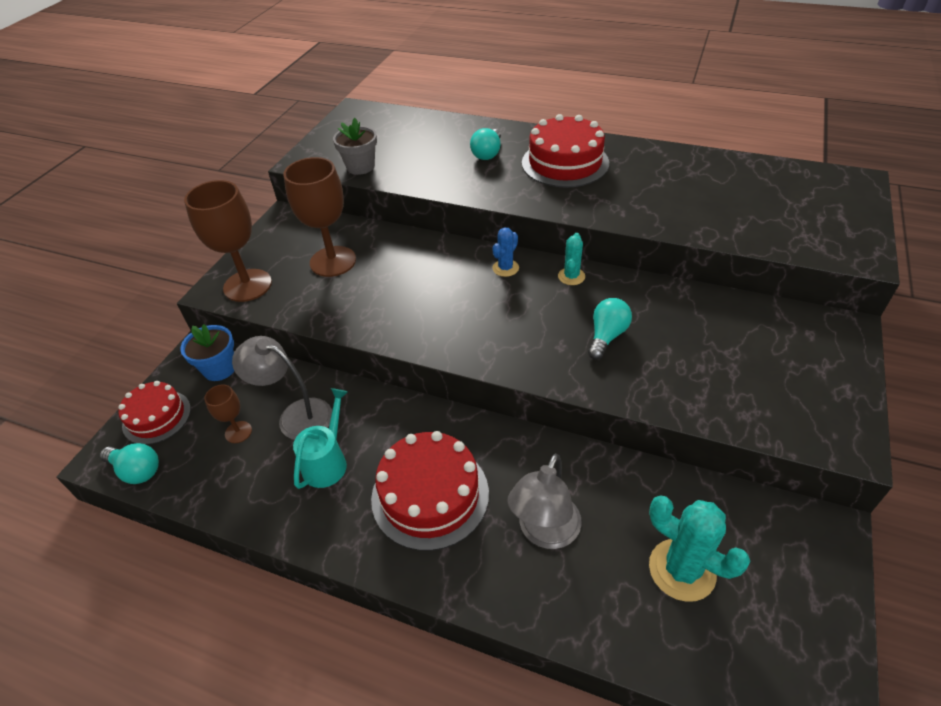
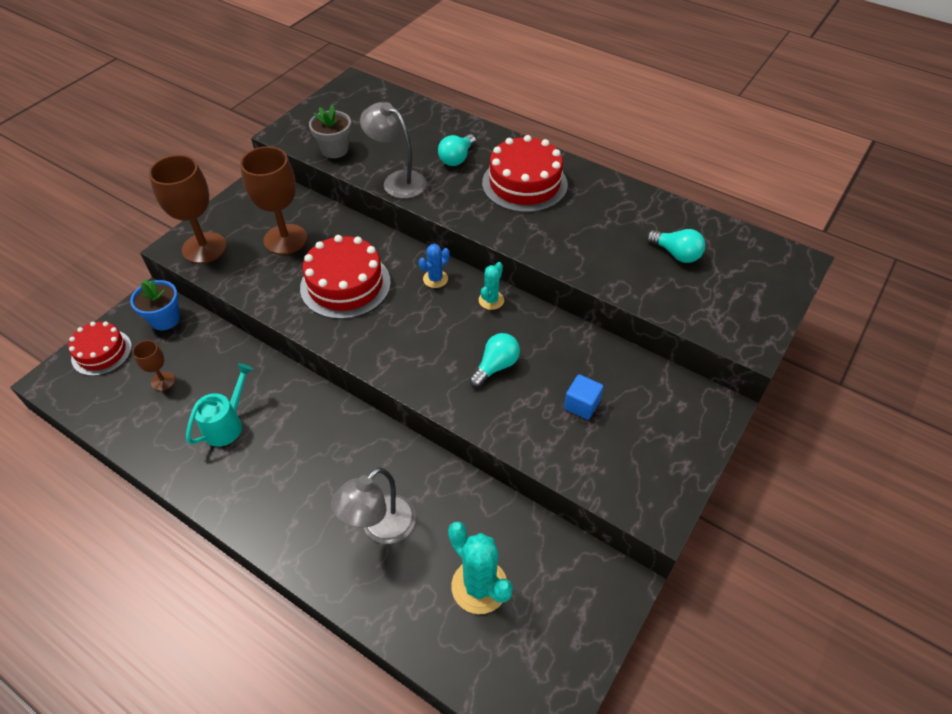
camera: 10 degrees right, 5 degrees up
turquoise light bulb [100,443,159,484] -> turquoise light bulb moved to [647,229,705,263]
grey lamp [232,336,332,440] -> grey lamp moved to [360,102,427,199]
red cake [371,431,489,551] -> red cake moved to [300,235,391,319]
none -> blue cube [564,374,603,420]

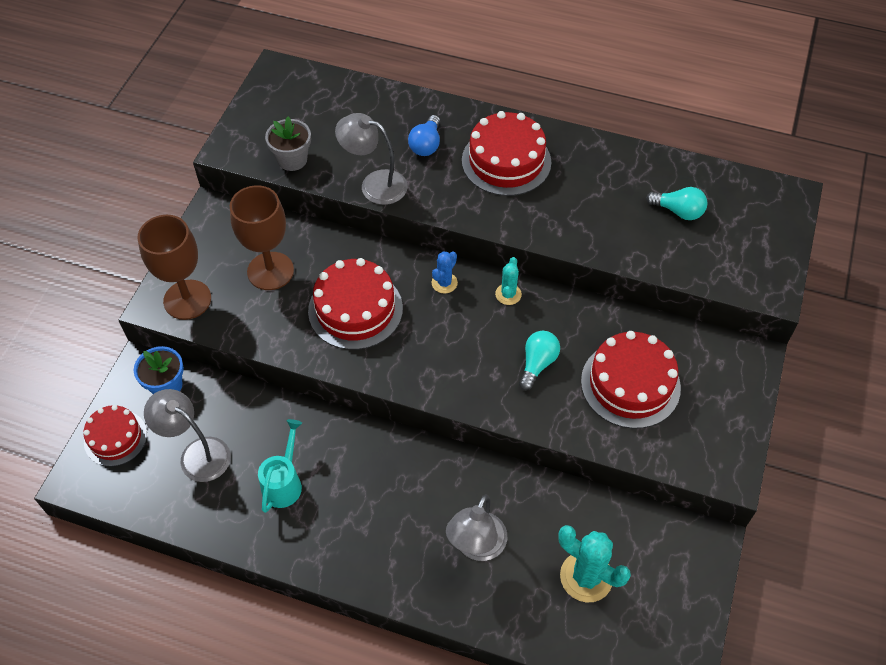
camera: 15 degrees left, 5 degrees up
brown goblet [132,340,175,391] -> grey lamp [144,389,231,482]
turquoise light bulb [438,134,476,166] -> blue light bulb [408,115,440,156]
blue cube [564,374,603,420] -> red cake [581,331,681,429]

